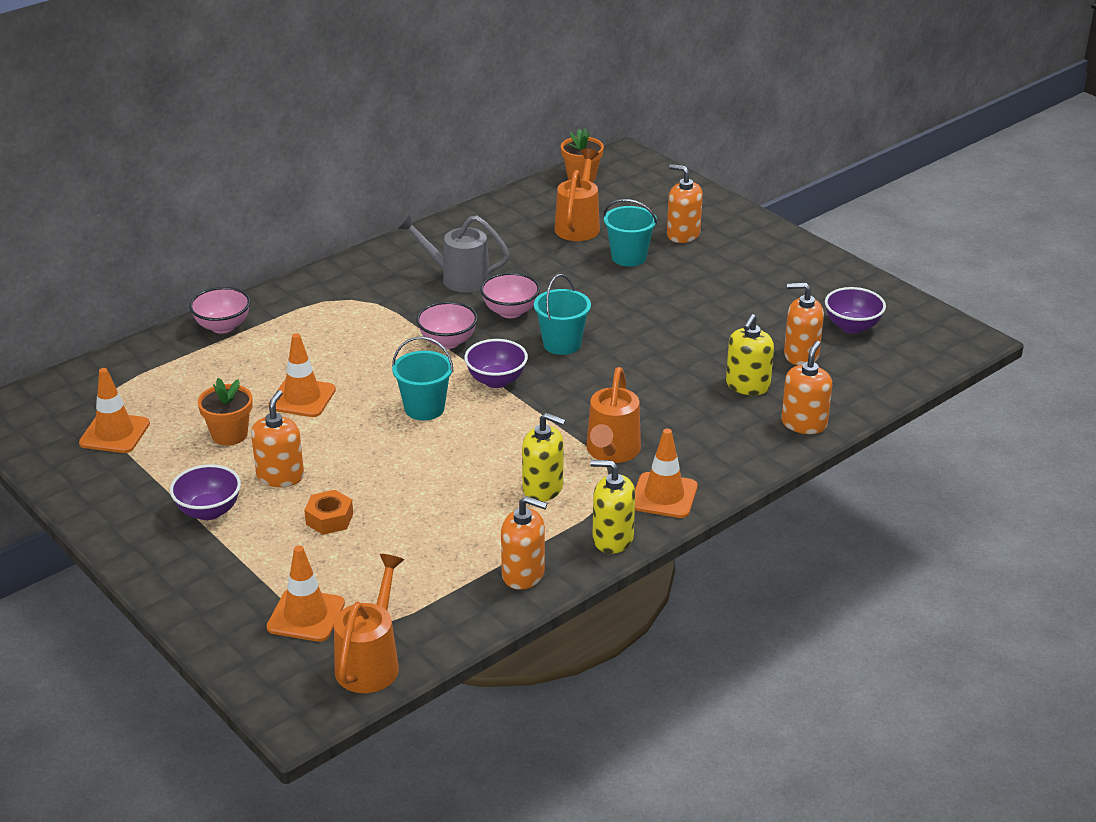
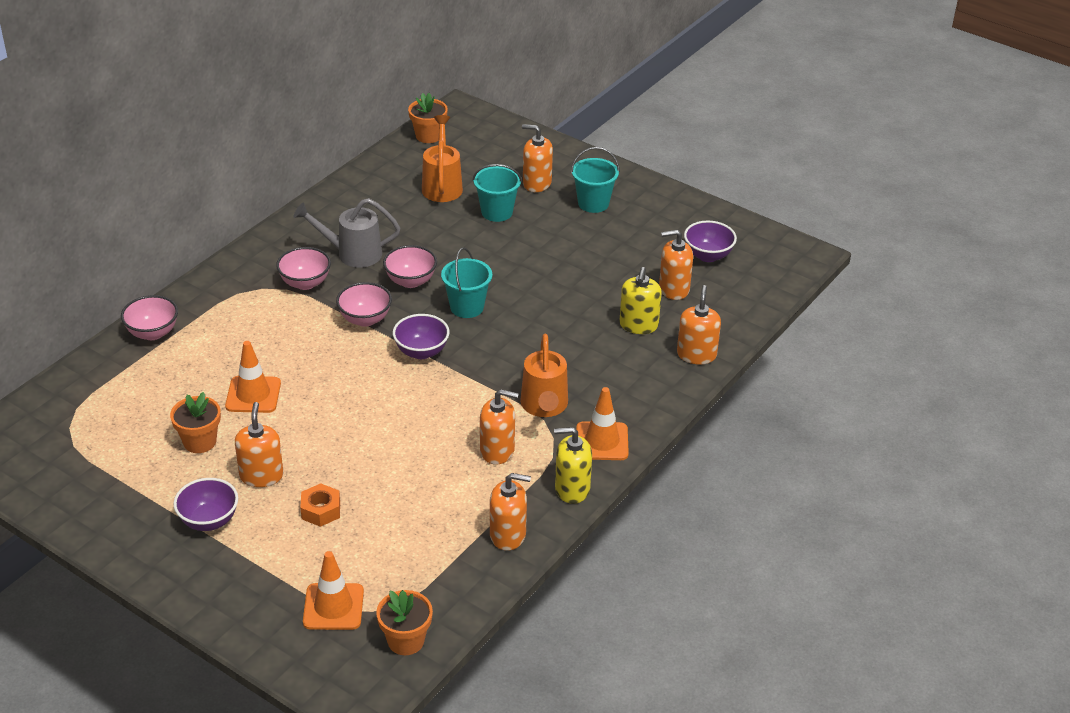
camera: 15 degrees left, 5 degrees up
orange traffic cone [79,368,150,453] -> none
orange watering can [334,554,404,693] -> orange flower pot [376,590,433,655]
turquoise bucket [392,337,454,421] -> turquoise bucket moved to [571,147,620,213]
yellow soap dispenser [522,413,566,502] -> orange soap dispenser [480,389,519,465]
none -> pink bowl [276,247,331,290]

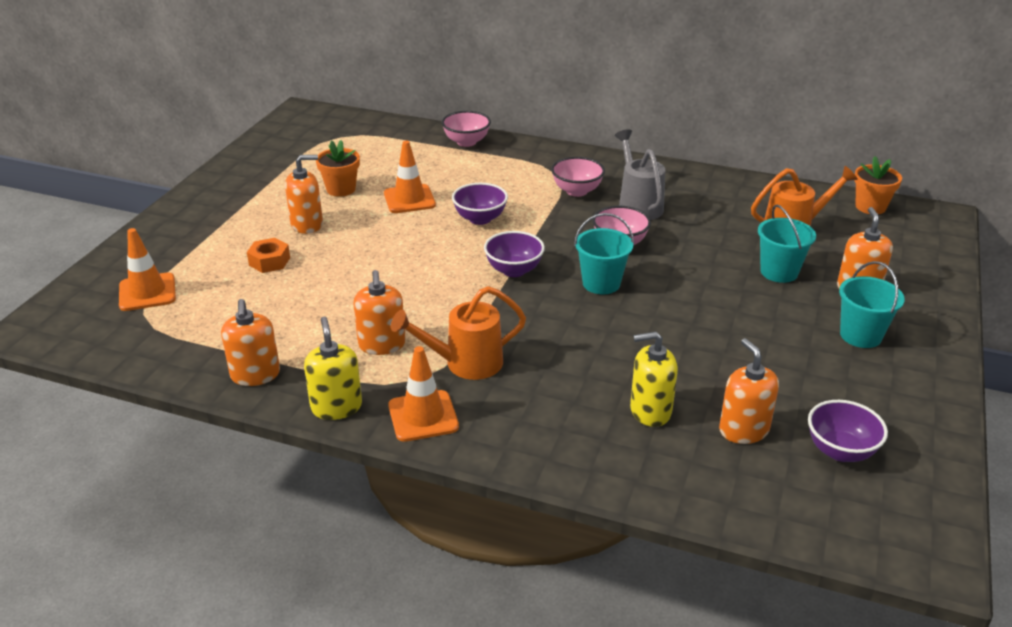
camera: 75 degrees right, 5 degrees down
purple bowl [174,478,238,531] -> purple bowl moved to [452,183,508,225]
pink bowl [336,282,392,327] -> none
orange flower pot [376,590,433,655] -> none
orange soap dispenser [677,285,721,365] -> none

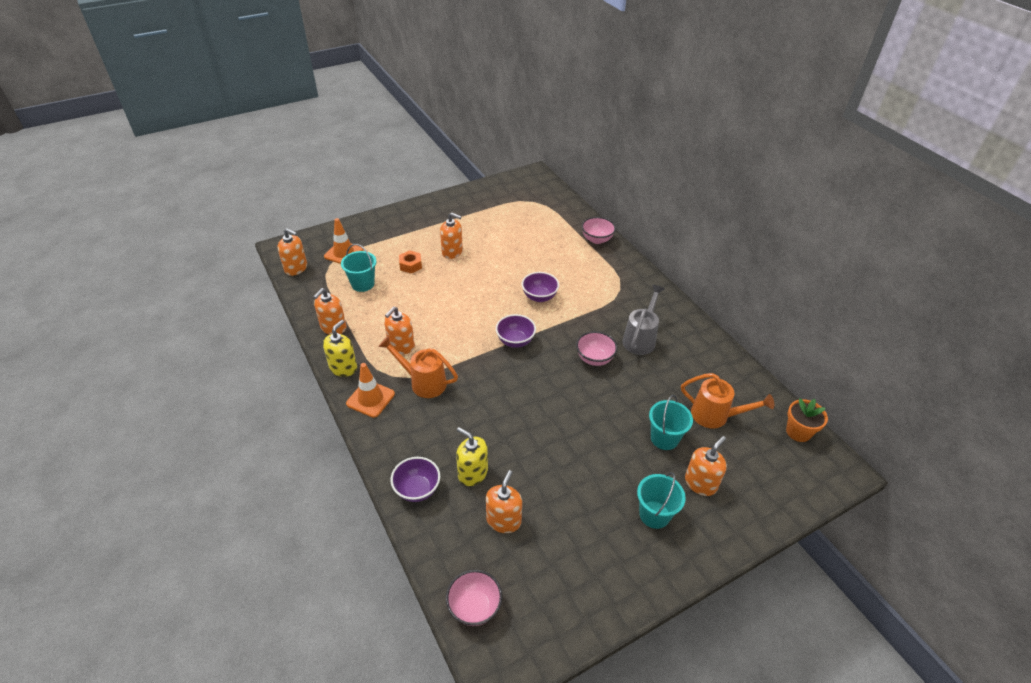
camera: 40 degrees right, 10 degrees up
orange flower pot [316,140,360,197] -> none
orange traffic cone [384,141,436,213] -> none
pink bowl [551,157,605,197] -> pink bowl moved to [446,570,502,626]
turquoise bucket [574,213,634,294] -> turquoise bucket moved to [341,244,377,292]
purple bowl [808,400,888,462] -> purple bowl moved to [391,457,440,502]
none -> orange soap dispenser [278,228,307,276]

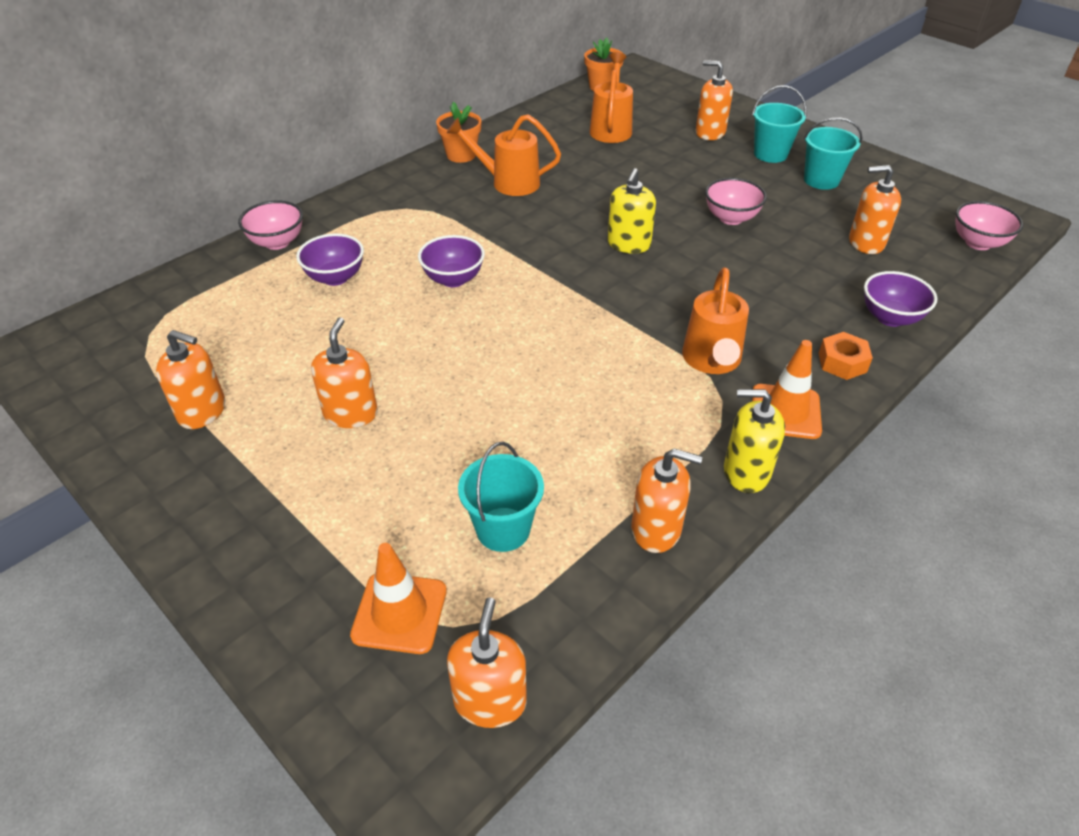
camera: 105 degrees left, 0 degrees up
orange soap dispenser [384,306,415,354] -> orange soap dispenser moved to [156,330,225,429]
orange nut [399,250,422,273] -> orange nut moved to [819,332,873,380]
yellow soap dispenser [456,427,488,486] -> yellow soap dispenser moved to [608,168,656,254]
purple bowl [496,314,536,348] -> purple bowl moved to [296,233,364,286]
pink bowl [576,331,618,366] -> pink bowl moved to [705,178,767,225]
grey watering can [623,285,665,355] -> orange watering can [446,114,561,196]
turquoise bucket [649,395,693,450] -> turquoise bucket moved to [804,118,862,190]
none -> orange flower pot [436,102,481,163]

